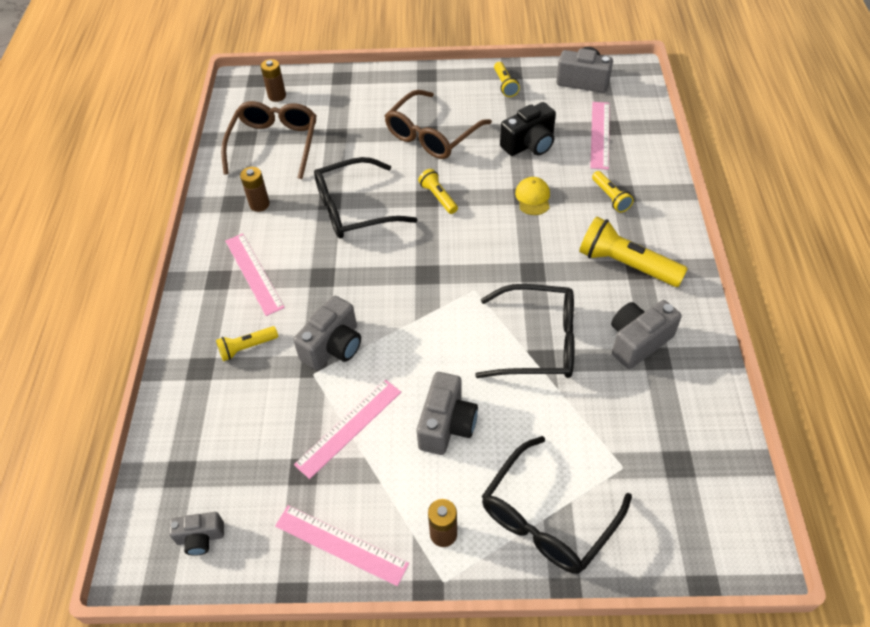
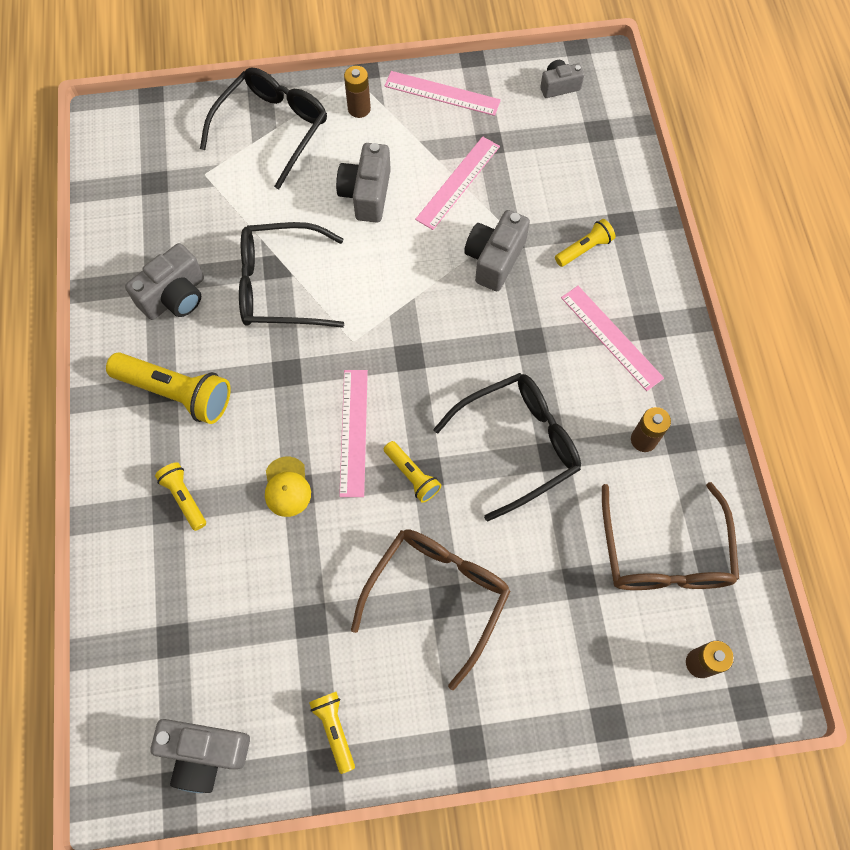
camera: 170 degrees right, 15 degrees up
black camera [500,102,556,156] -> none
pink ruler [590,102,610,170] -> pink ruler moved to [339,370,368,497]

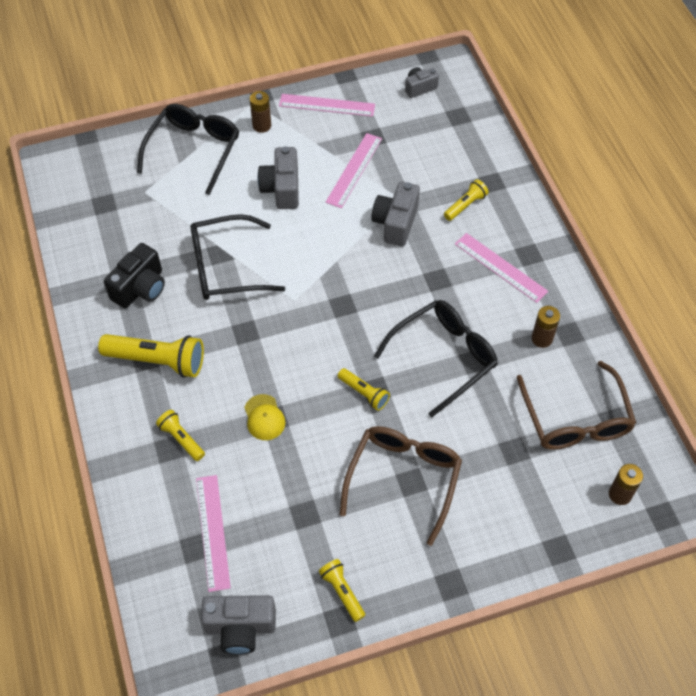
camera: 10 degrees left, 10 degrees down
grey camera [125,243,204,320] -> black camera [104,243,165,308]
pink ruler [339,370,368,497] -> pink ruler moved to [196,475,231,592]

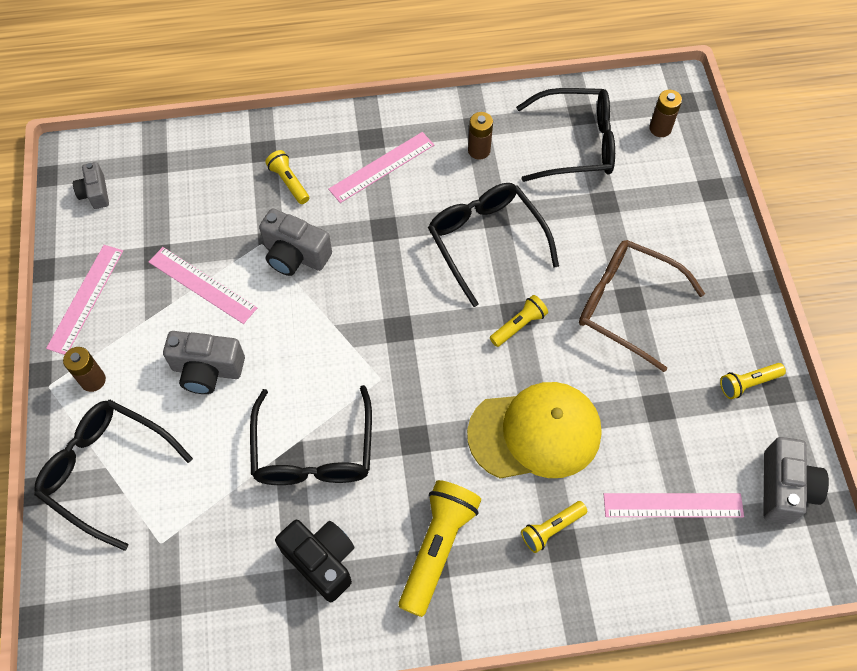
camera: 80 degrees left, 5 degrees up
yellow cap [244,394,285,440] -> yellow cap [467,382,602,479], size x2.24
brown glasses [516,361,636,450] -> black glasses [516,88,615,182]

